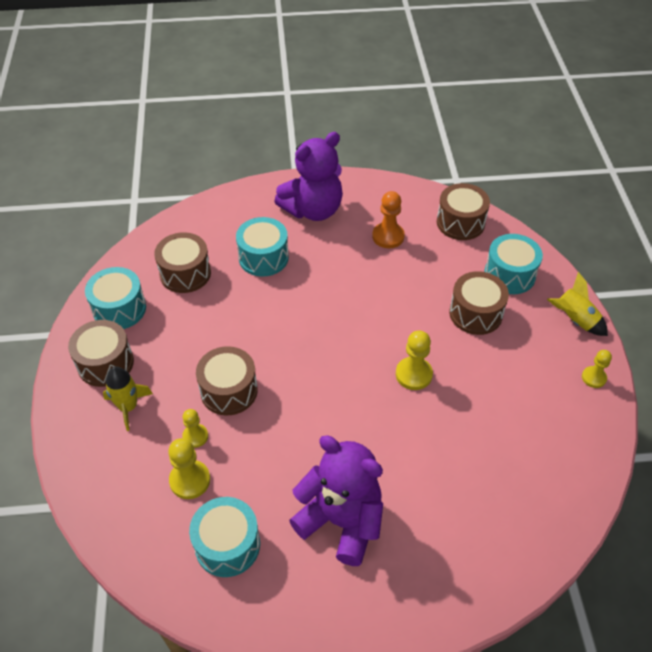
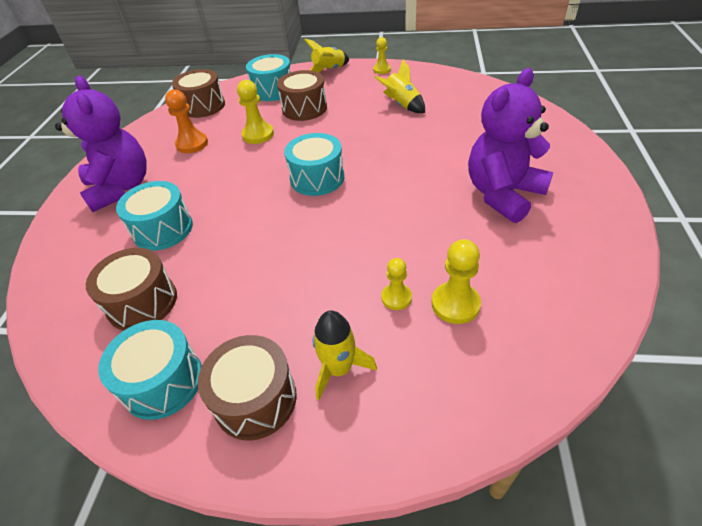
camera: 75 degrees left, 5 degrees down
turquoise drum [189,497,260,577] -> turquoise drum moved to [284,133,344,196]
brown drum [196,346,258,415] -> none
yellow pawn [396,330,433,390] -> yellow pawn moved to [237,80,274,144]
none -> yellow rocket [374,59,425,113]

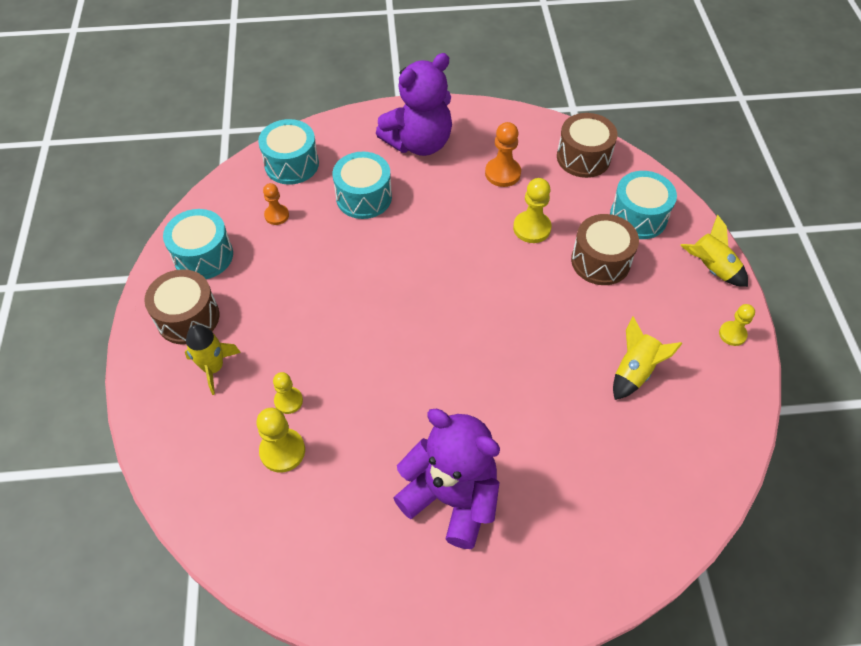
camera: 75 degrees right, 10 degrees up
brown drum [86,248,177,331] -> orange pawn [263,183,289,225]
turquoise drum [284,133,344,196] -> turquoise drum moved to [258,119,319,185]

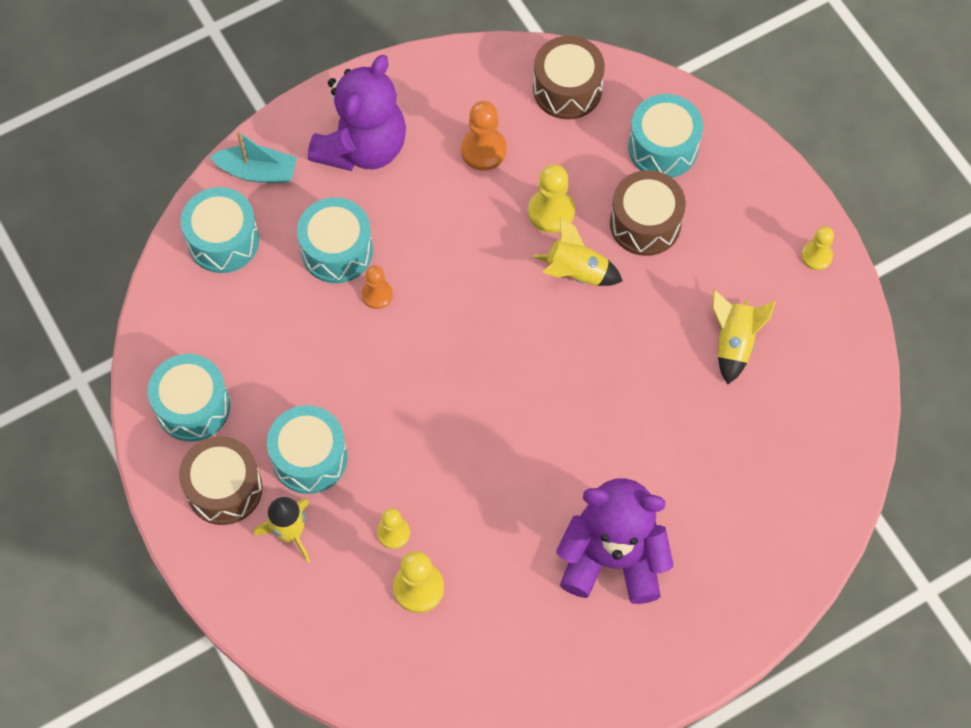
camera: 25 degrees left, 10 degrees up
orange pawn [263,183,289,225] -> orange pawn moved to [362,265,393,309]
yellow rocket [680,215,748,287] -> yellow rocket moved to [533,217,623,286]
none -> turquoise boat [210,131,297,183]
none -> turquoise drum [267,405,347,494]

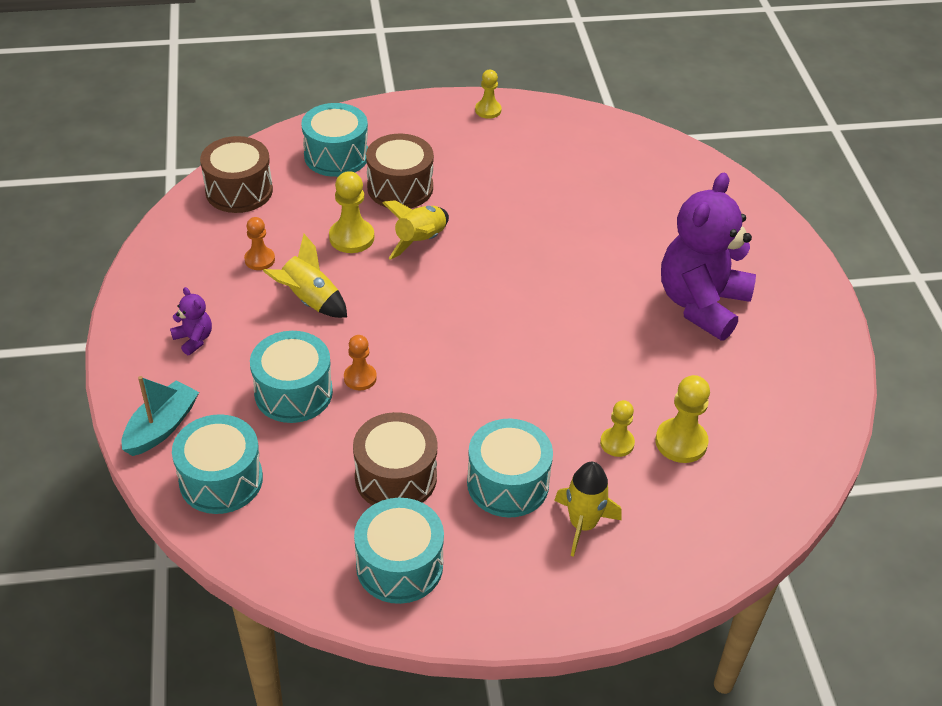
camera: 70 degrees left, 20 degrees down
brown drum [179,436,263,525] -> brown drum moved to [353,412,438,505]
purple teddy bear [308,55,406,171] -> purple teddy bear [170,287,212,355], size x0.40
orange pawn [461,101,507,171] -> orange pawn [244,217,275,270], size x0.65
yellow rocket [712,290,776,385] -> yellow rocket moved to [263,234,347,318]

